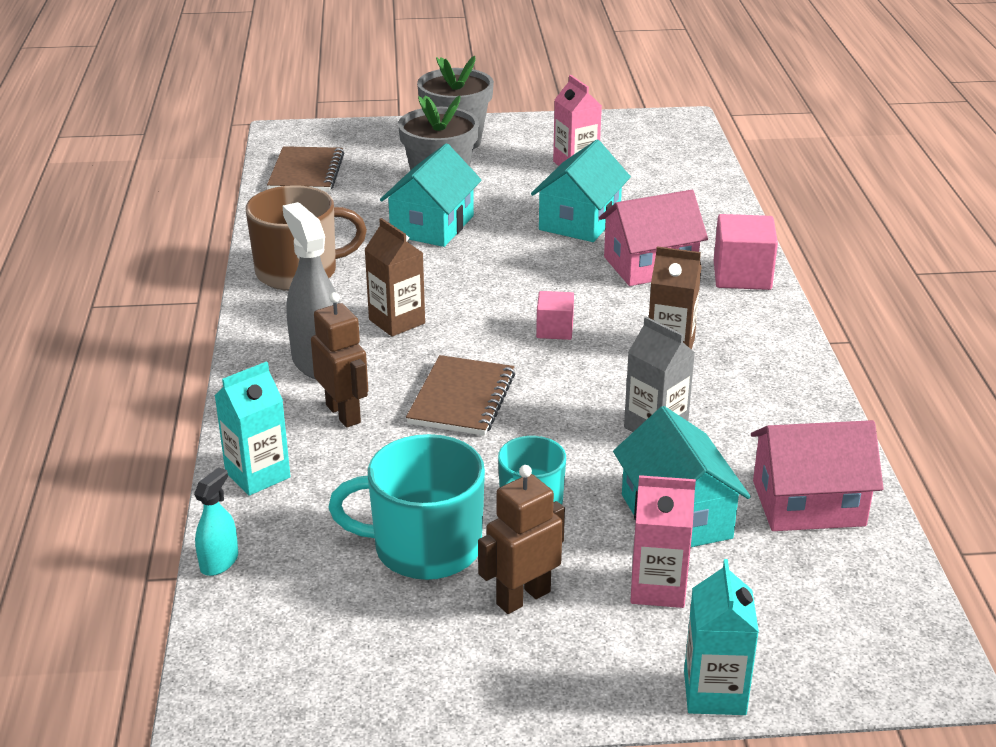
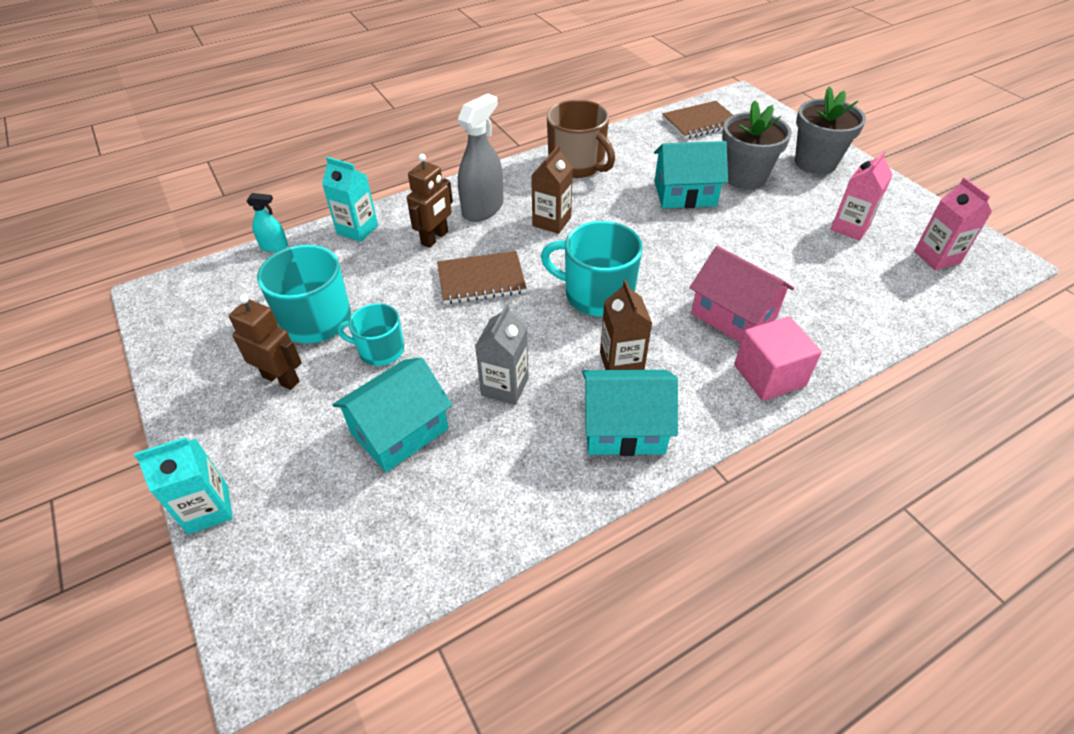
camera: 65 degrees right, 15 degrees up
turquoise house [531,140,631,242] -> turquoise house moved to [582,370,678,456]
pink cube [536,291,574,340] -> turquoise mug [541,221,643,317]
pink carton [630,475,696,608] -> pink carton moved to [914,177,992,270]
pink house [751,420,884,531] -> none

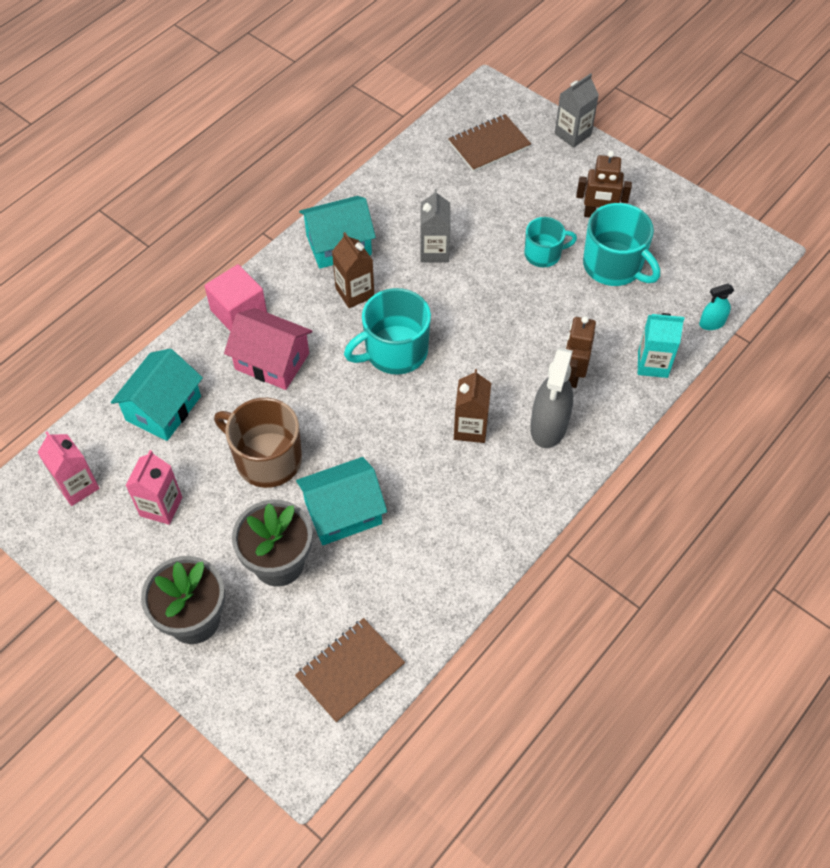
camera: 160 degrees right, 10 degrees up
turquoise carton [134,437,233,535] -> grey carton [555,73,599,148]
turquoise house [332,357,452,472] -> turquoise house moved to [111,349,203,441]
brown notebook [437,251,527,304] -> brown notebook moved to [448,114,531,172]
turquoise mug [541,221,643,317] -> turquoise mug turned 150 degrees clockwise [344,288,431,374]
brown mug [547,100,615,178] -> brown mug moved to [214,398,302,488]

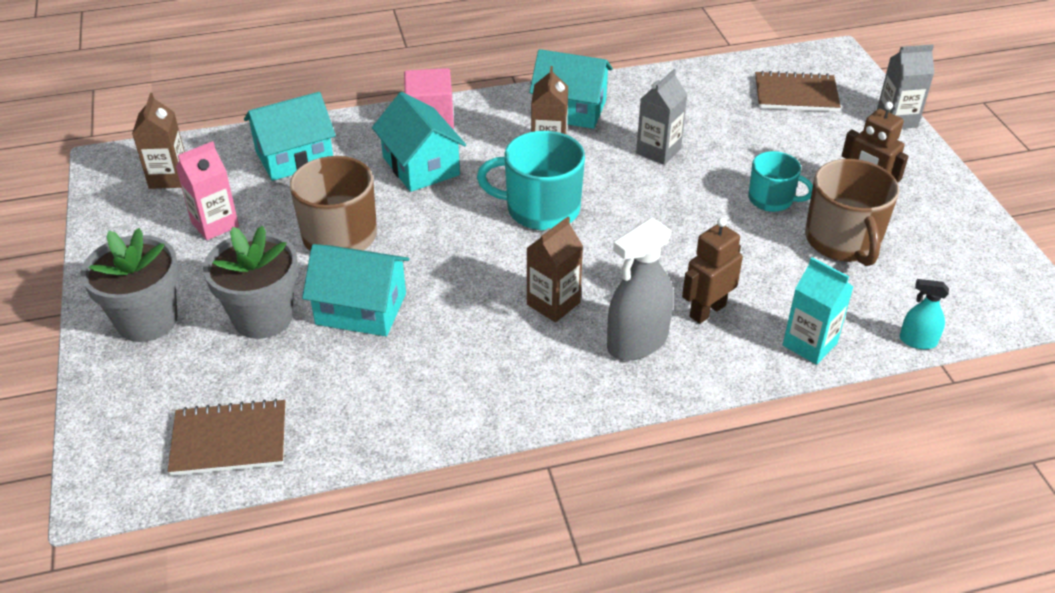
camera: 35 degrees right, 15 degrees down
pink carton [37,432,100,506] -> brown carton [132,93,185,189]
pink house [224,308,313,390] -> turquoise house [372,92,466,192]
turquoise mug [583,203,660,286] -> brown mug [805,159,899,266]

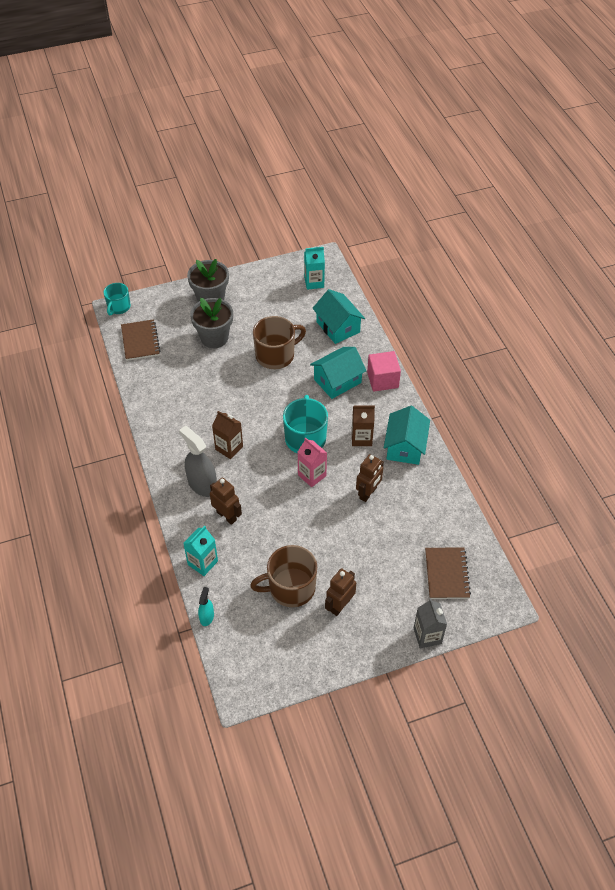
camera: 85 degrees right, 10 degrees up
brown carton [132,93,185,189] -> turquoise carton [304,247,325,290]
pink carton [176,141,239,240] -> pink carton moved to [298,437,327,487]
turquoise house [302,244,409,337] -> none
grey carton [636,69,688,165] -> brown robot [356,454,384,502]
turquoise mug [748,151,813,212] -> turquoise mug moved to [103,283,131,316]

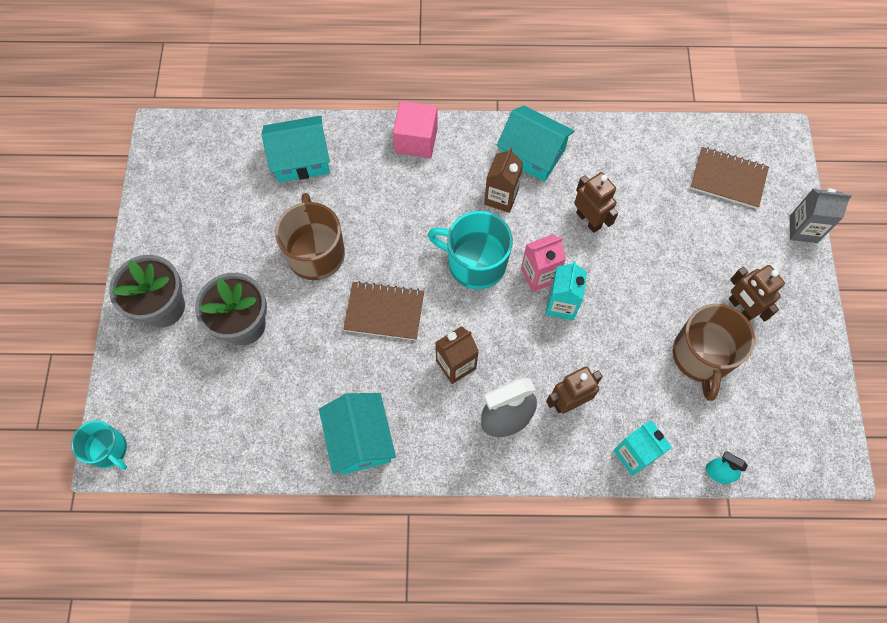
camera: 70 degrees left, 15 degrees up
brown notebook [121,319,160,361] -> brown notebook moved to [343,281,424,340]
turquoise carton [304,247,325,290] -> turquoise carton moved to [546,261,587,320]
turquoise house [310,347,366,399] -> turquoise house moved to [319,393,396,475]

